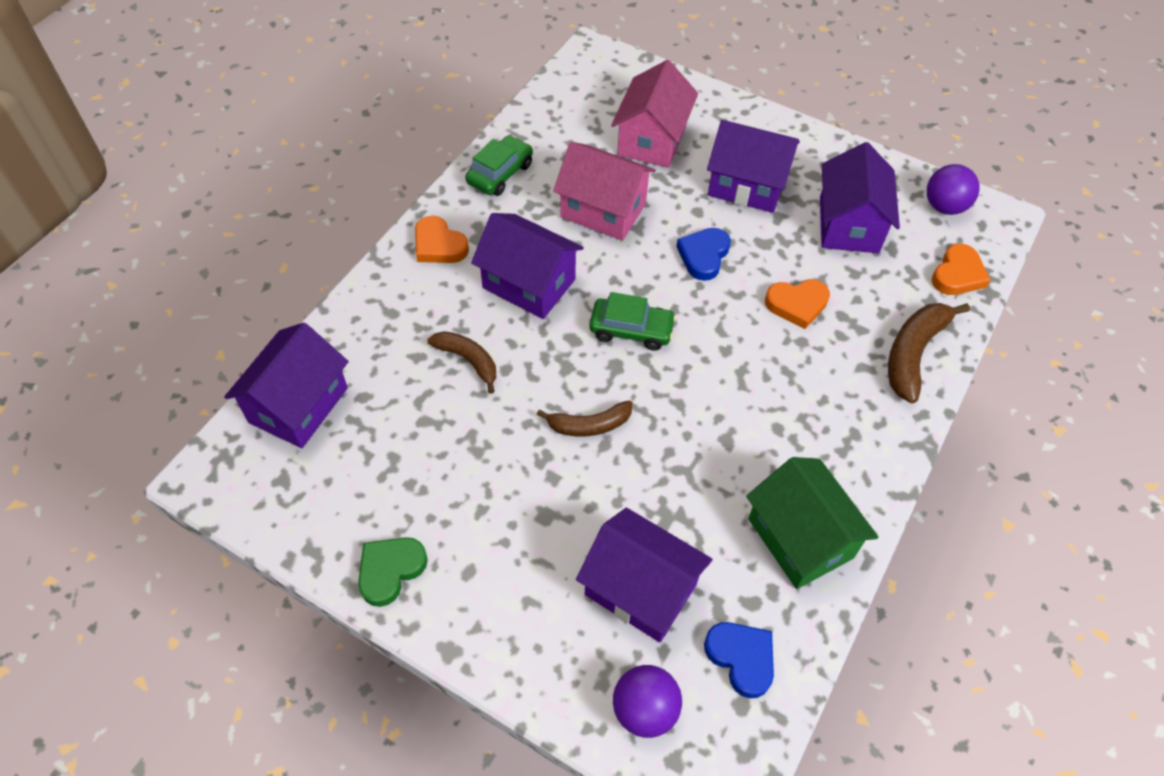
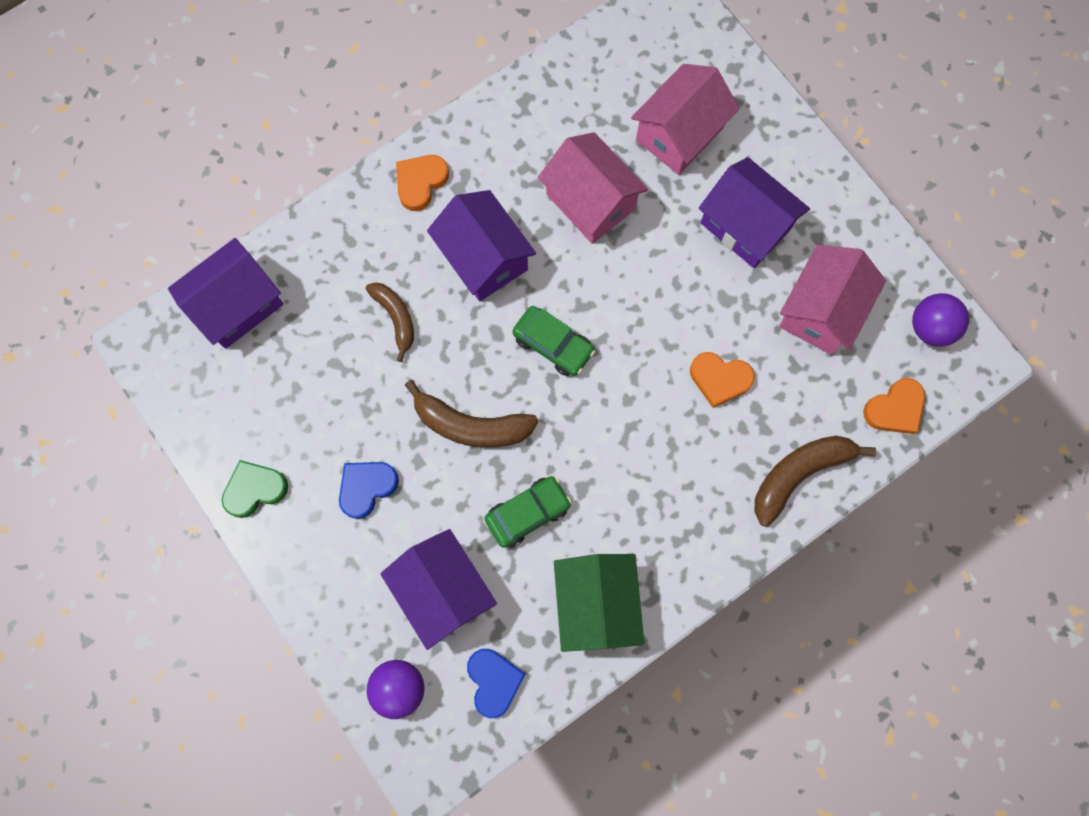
camera: 25 degrees right, 20 degrees up
orange heart [415,216,469,263] -> orange heart turned 60 degrees clockwise [396,155,449,211]
green car [465,135,533,196] -> green car moved to [484,476,572,548]
brown banana [537,401,632,436] -> brown banana [405,380,539,448], size x1.54
blue heart [676,228,731,281] -> blue heart moved to [339,462,399,519]
purple house [820,142,900,253] -> pink house [779,245,886,355]

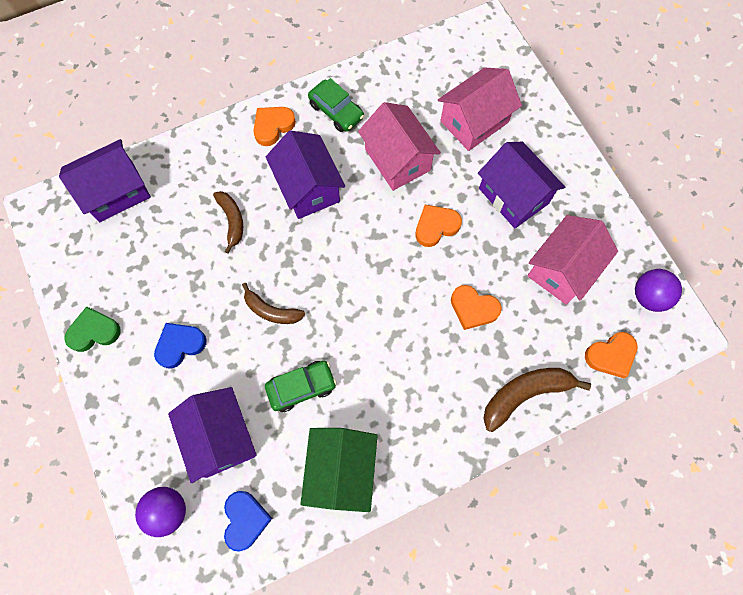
camera: 10 degrees right, 5 degrees down
brown banana [405,380,539,448] -> brown banana [242,283,305,324], size x0.65
green car [512,306,595,376] -> green car moved to [308,78,364,132]
none -> orange heart [415,205,462,247]

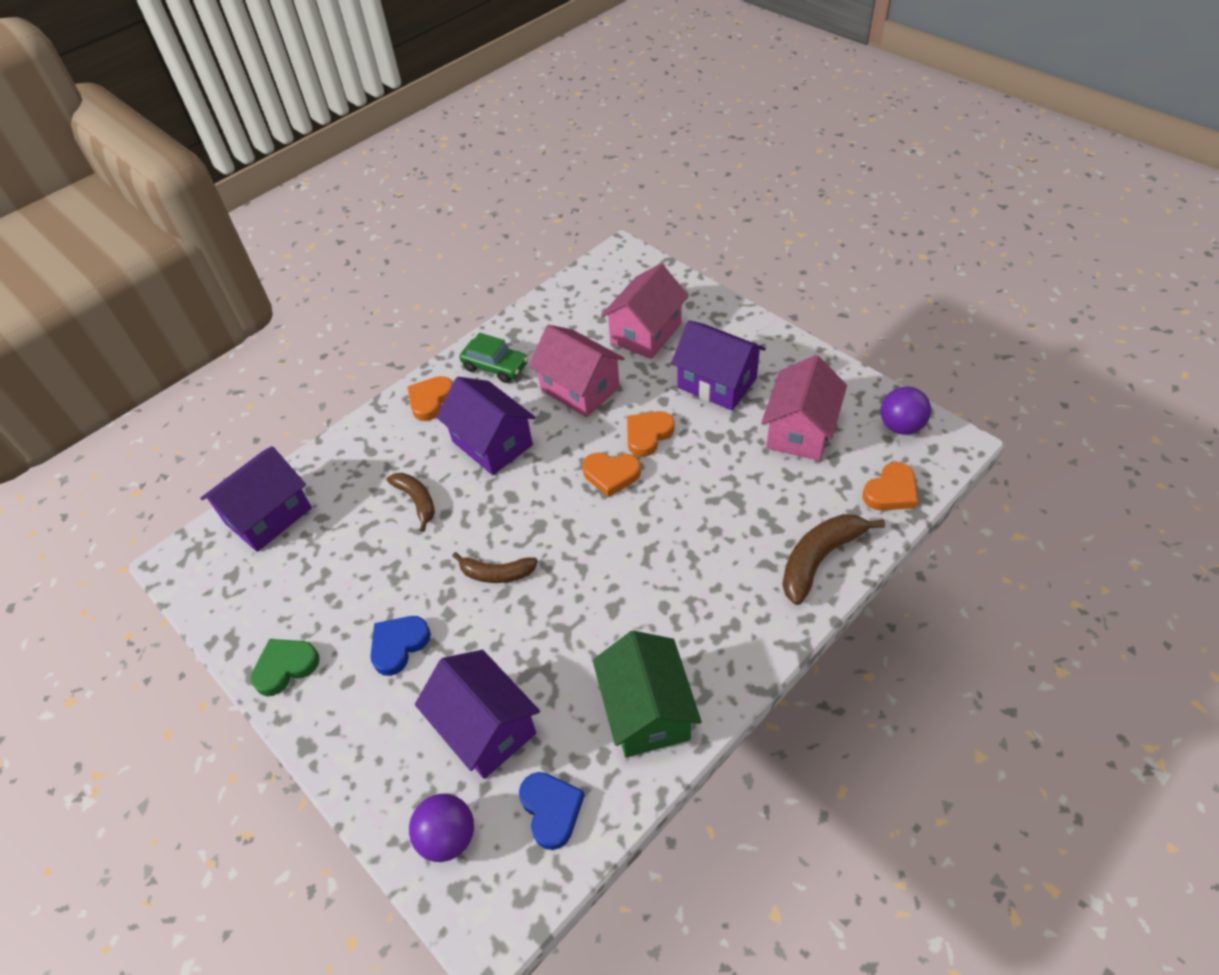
camera: 15 degrees left, 20 degrees down
green car [265,361,337,412] -> none
orange heart [451,285,502,330] -> orange heart moved to [582,453,641,497]

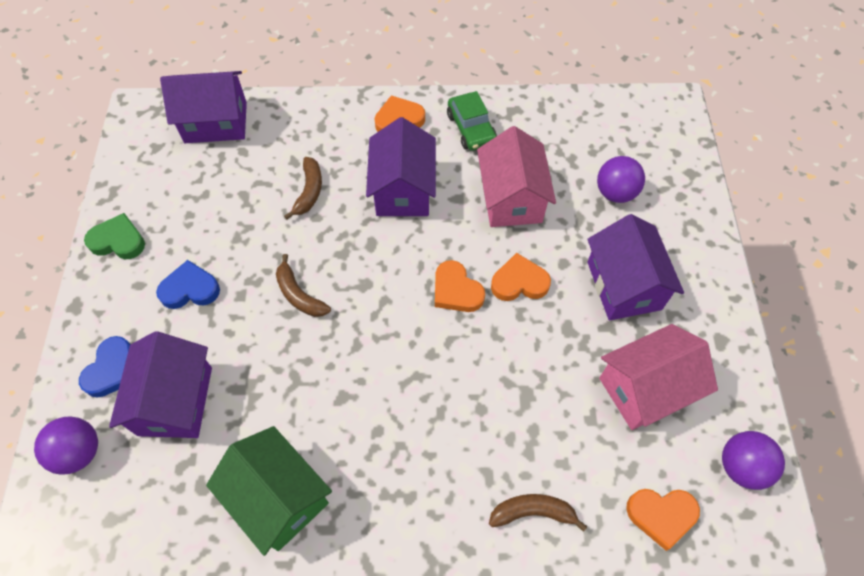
camera: 40 degrees right, 10 degrees up
blue heart [519,772,585,850] -> blue heart moved to [79,336,131,398]
green house [593,631,702,757] -> green house turned 75 degrees counterclockwise [206,426,332,556]
pink house [601,263,689,359] -> purple ball [597,156,645,203]
brown banana [782,514,885,605] -> brown banana [489,494,587,532], size x0.65

